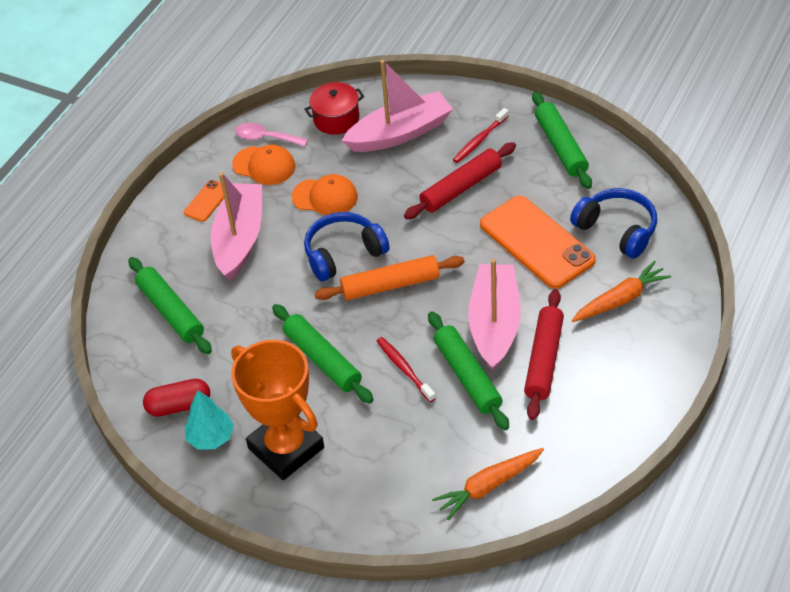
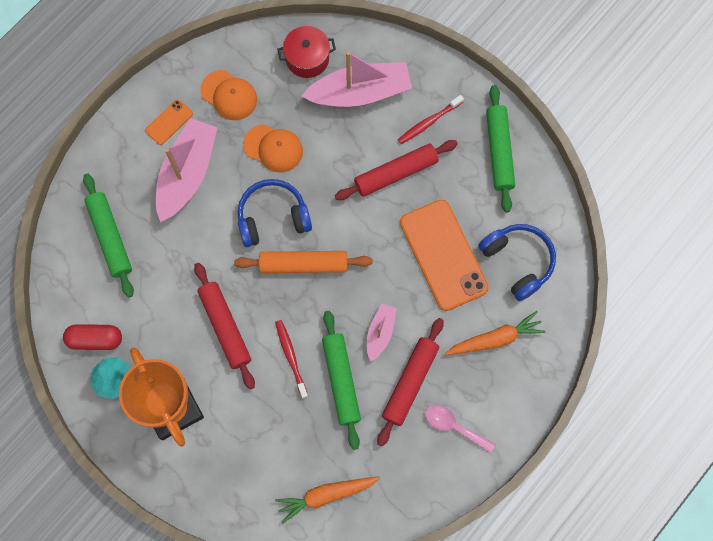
camera: 10 degrees right, 25 degrees up
pink spoon [235,123,308,146] -> pink spoon moved to [425,405,496,453]
green rolling pin [272,304,374,404] -> red rolling pin [194,263,255,389]
pink boat [468,259,521,371] -> pink boat [367,304,397,362], size x0.52

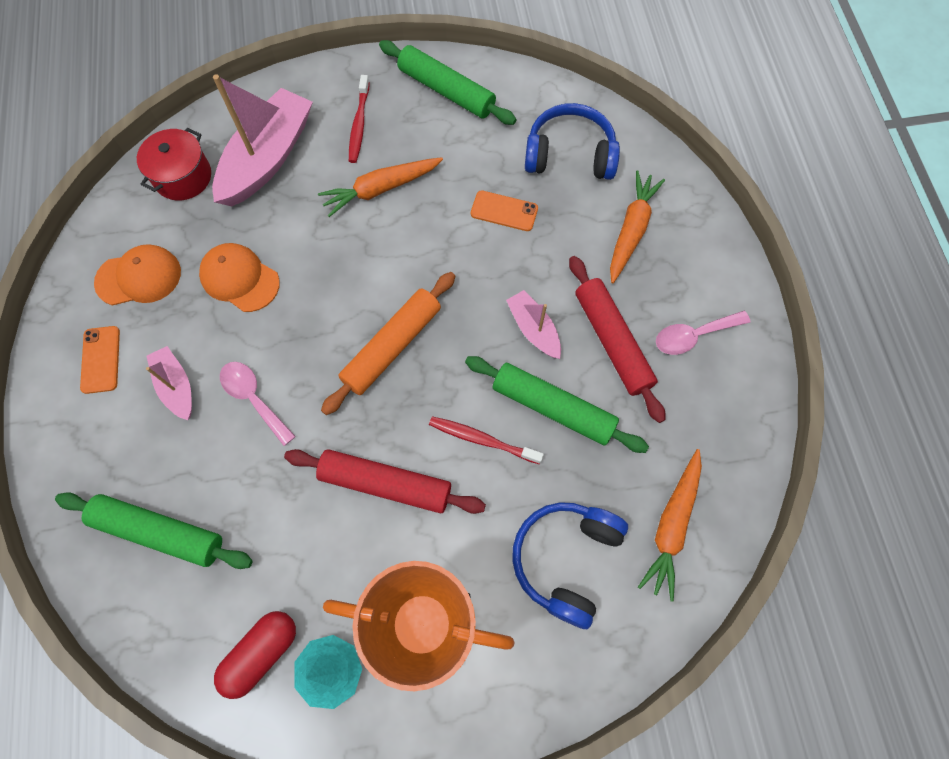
camera: 50 degrees left, 5 degrees down
pink boat [156,118,218,222] -> pink boat [146,346,192,420], size x0.52
blue headphones [238,179,312,247] -> blue headphones moved to [512,502,628,629]
orange cap [243,124,303,172] -> orange cap turned 120 degrees counterclockwise [199,243,280,312]
red rolling pin [335,140,458,200] -> orange carrot [318,157,443,217]
orange phone [400,200,489,311] -> orange phone [471,190,538,231], size x0.46
none -> pink spoon [220,362,296,446]

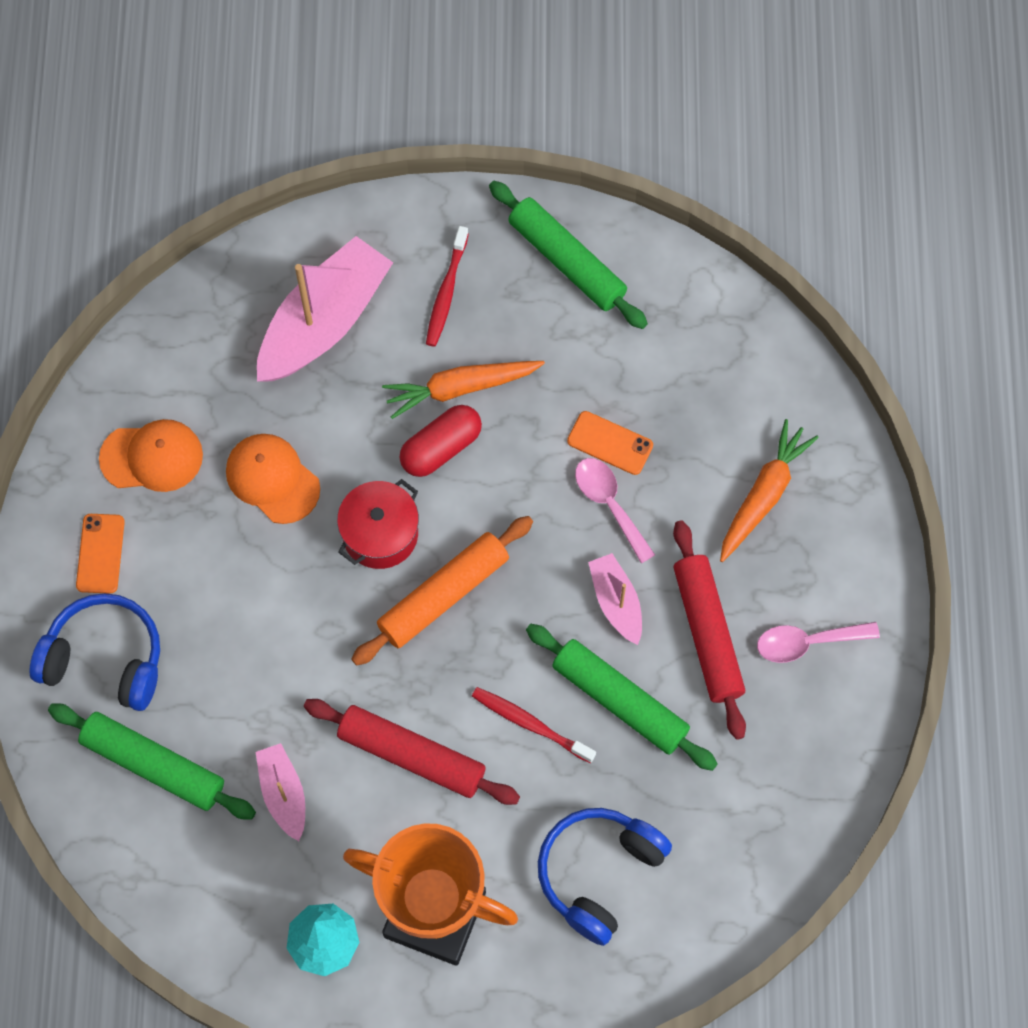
camera: 10 degrees right, 0 degrees up
red pot [137,128,211,201] -> red pot moved to [337,479,419,569]
pink boat [146,346,192,420] -> pink boat moved to [256,743,305,841]
red capsule [214,611,296,699] -> red capsule moved to [399,405,482,477]
pink spoon [220,362,296,446] -> pink spoon moved to [575,458,655,563]
blue headphones [525,103,620,180] -> blue headphones moved to [30,593,160,711]
orange carrot [638,449,702,602] -> none

